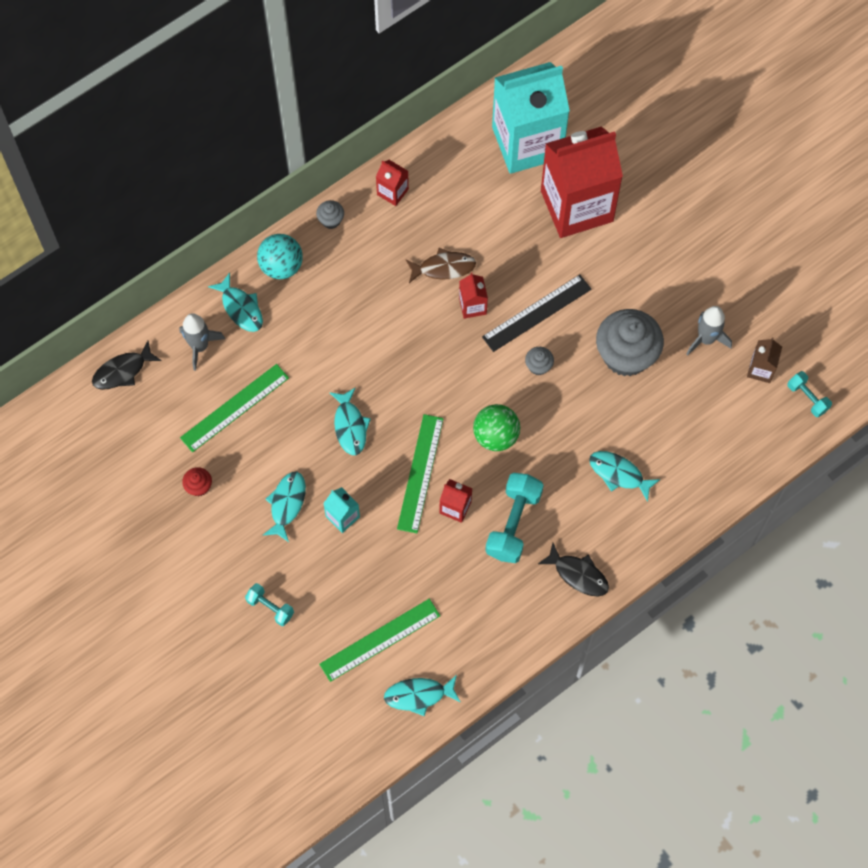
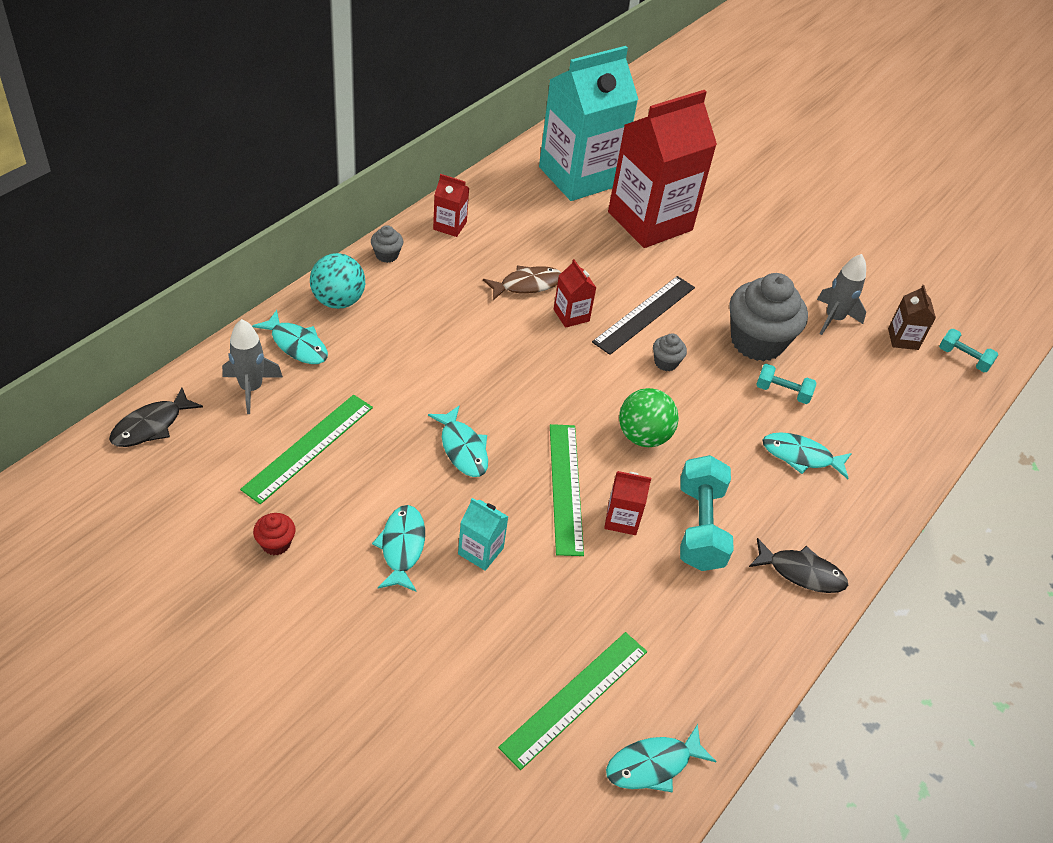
camera: 20 degrees left, 20 degrees down
turquoise dumbbell [245,583,294,626] -> turquoise dumbbell moved to [756,364,816,404]

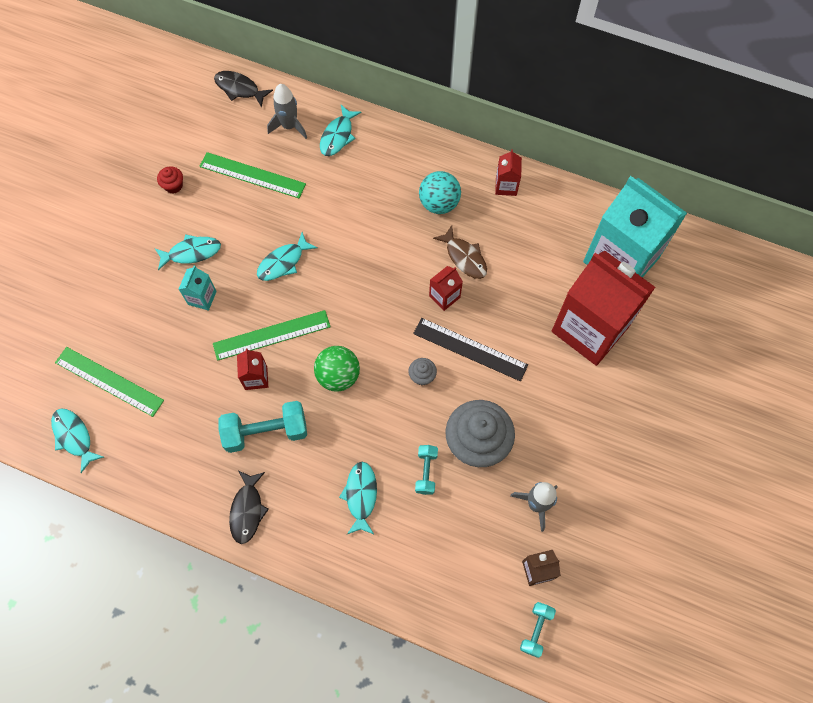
camera: 80 degrees right, 20 degrees up
turquoise ball [310,253,365,309] -> turquoise ball moved to [419,171,461,214]
grey cupcake [371,225,403,263] -> none

